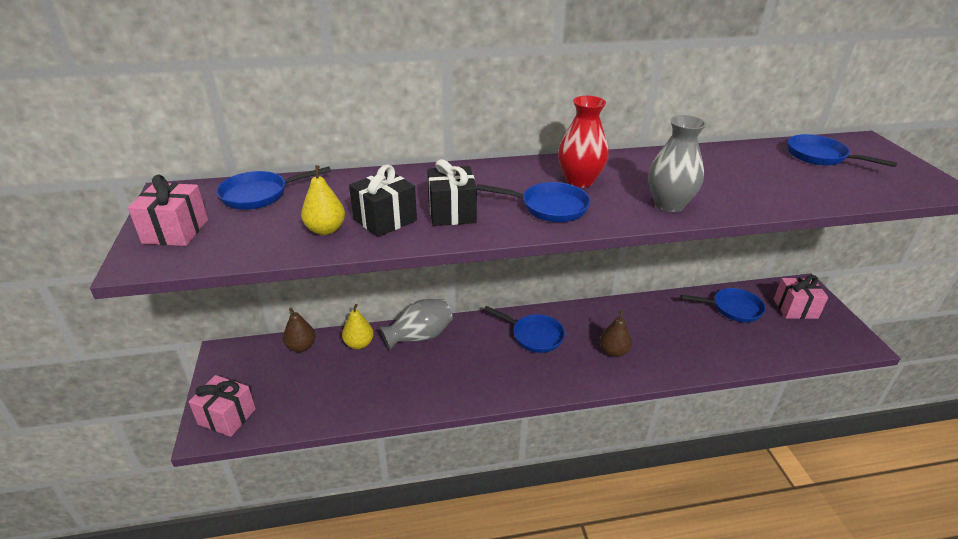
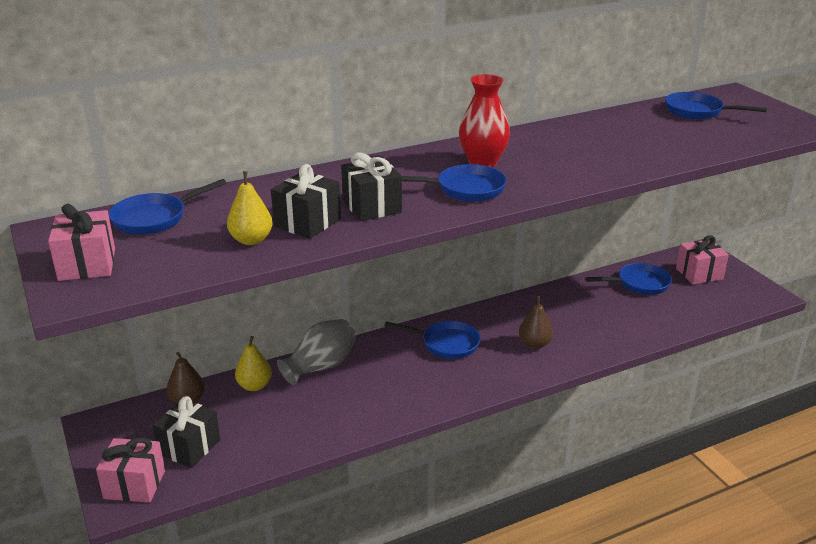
camera: 15 degrees left, 5 degrees down
grey vase [648,115,706,212] -> none
none -> black gift [153,396,220,468]

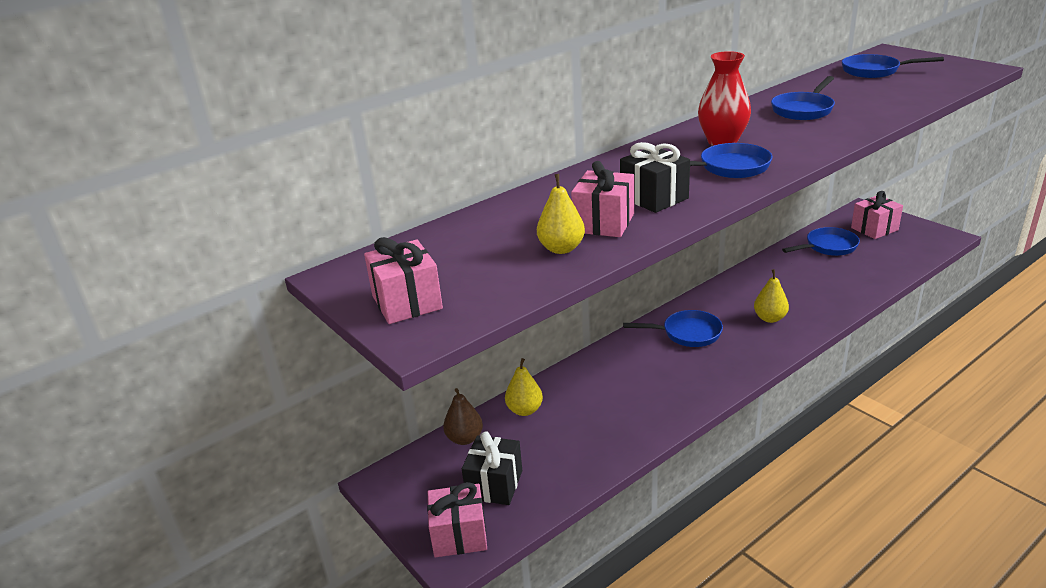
camera: 10 degrees left, 0 degrees up
blue pan [109,179,226,235] -> blue pan moved to [771,76,835,120]
black gift [271,164,341,239] -> pink gift [571,161,634,237]
grey vase [277,319,356,385] -> none
brown pear [519,296,553,349] -> yellow pear [754,269,789,323]

